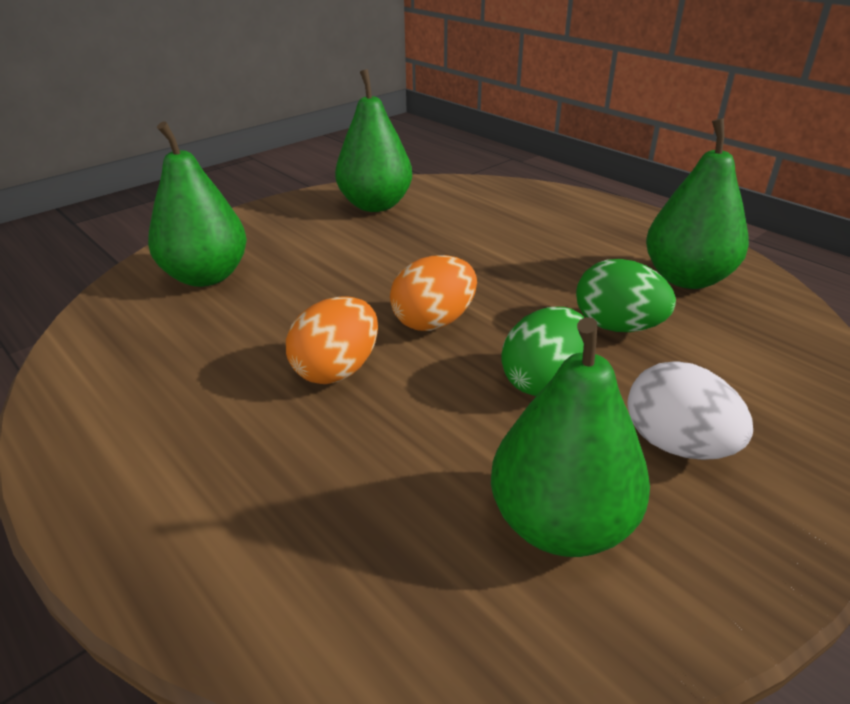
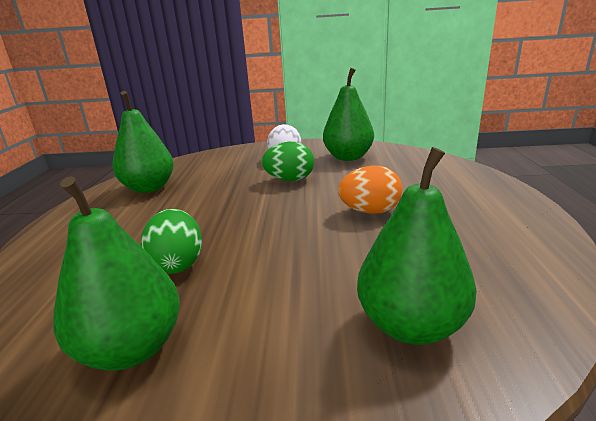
camera: 135 degrees left, 10 degrees down
orange egg [390,255,477,331] -> none
green egg [576,259,676,332] -> green egg moved to [141,209,202,274]

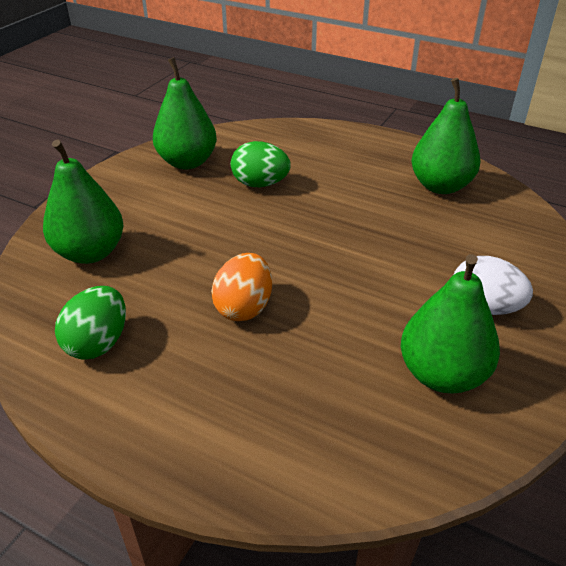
camera: 115 degrees right, 15 degrees up
green egg [261,142,314,181] -> green egg moved to [55,286,126,360]

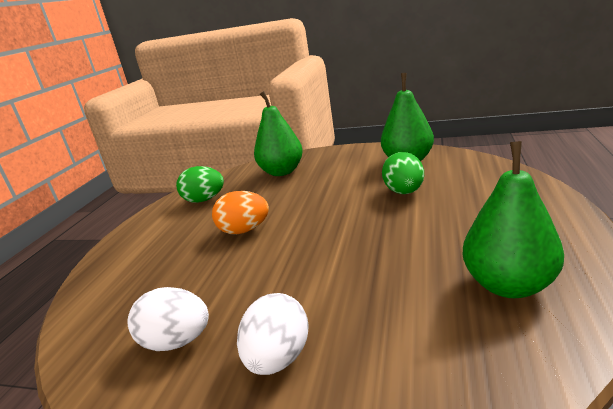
camera: 80 degrees right, 15 degrees down
green pear [401,254,500,393] -> white egg [127,287,209,351]

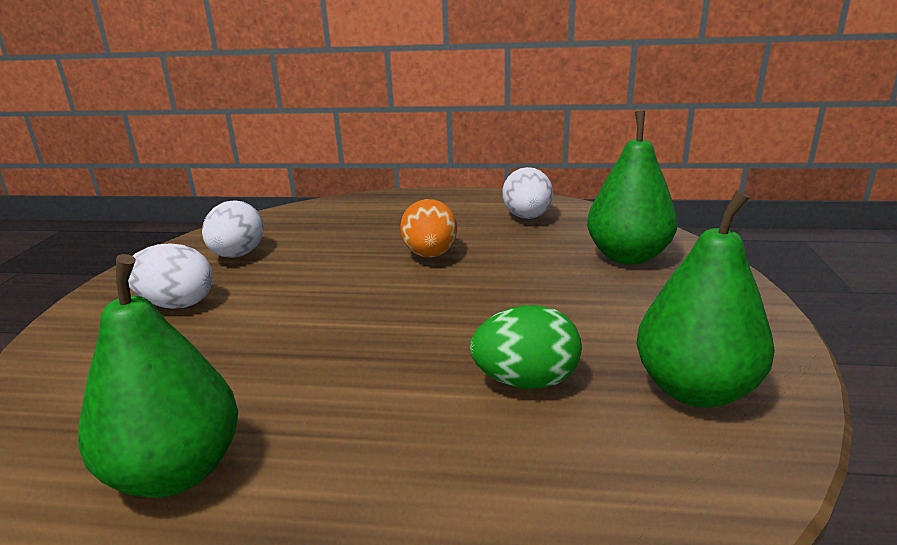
camera: 80 degrees right, 0 degrees up
green egg [176,166,224,203] -> white egg [502,167,553,219]

